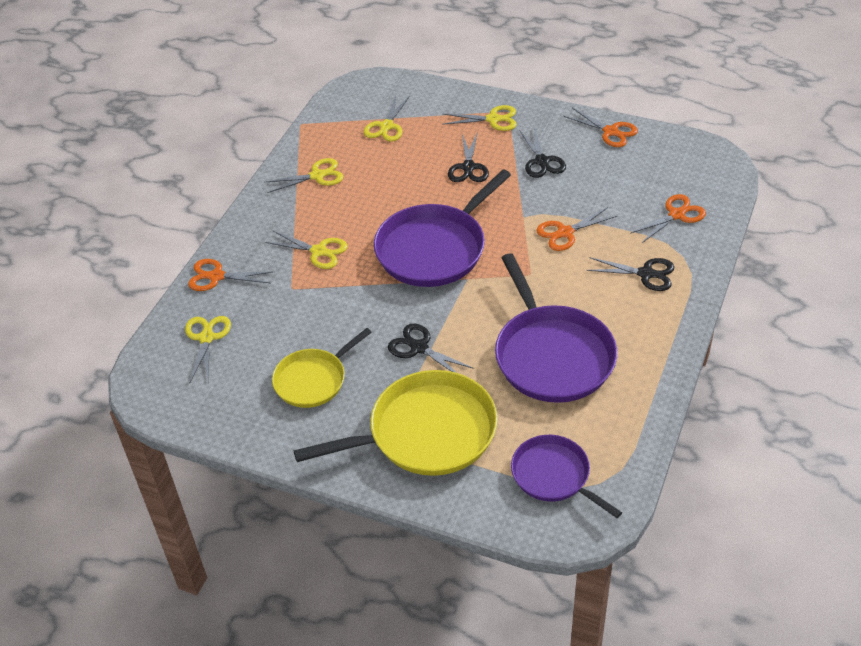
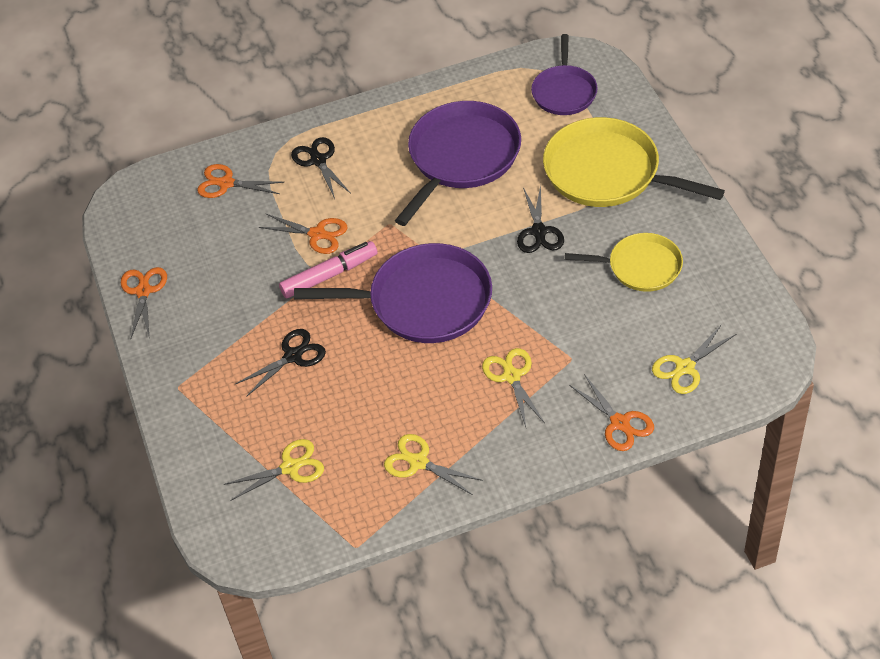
camera: 130 degrees left, 5 degrees up
yellow scissors [442,105,517,131] -> none
black scissors [519,128,566,178] -> none
none -> pink marker [279,241,378,298]

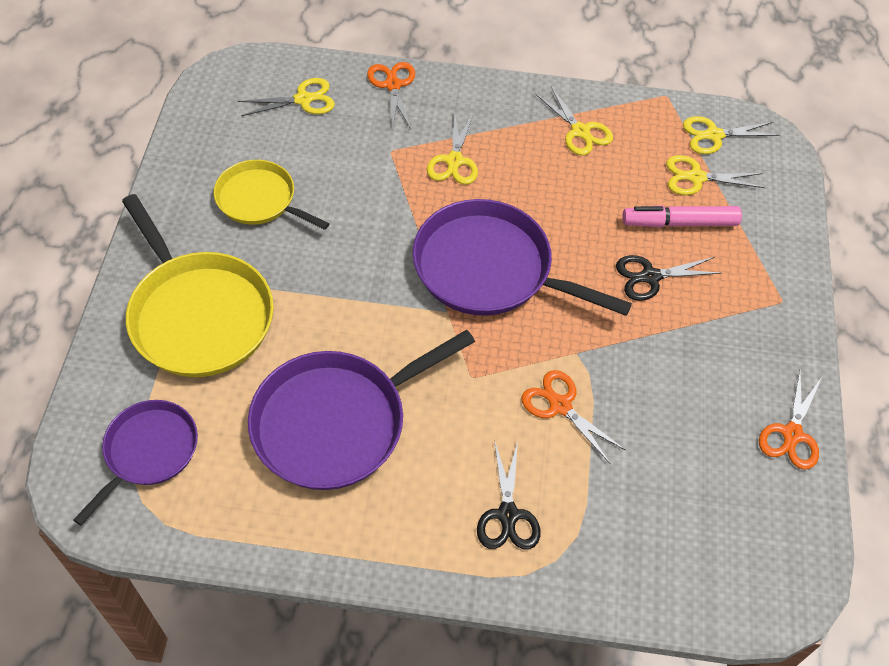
camera: 160 degrees left, 5 degrees up
orange scissors [197,164,284,198] -> none
pink marker [279,241,378,298] -> pink marker moved to [622,205,742,228]
black scissors [517,185,564,253] -> none
none -> yellow scissors [683,116,780,154]

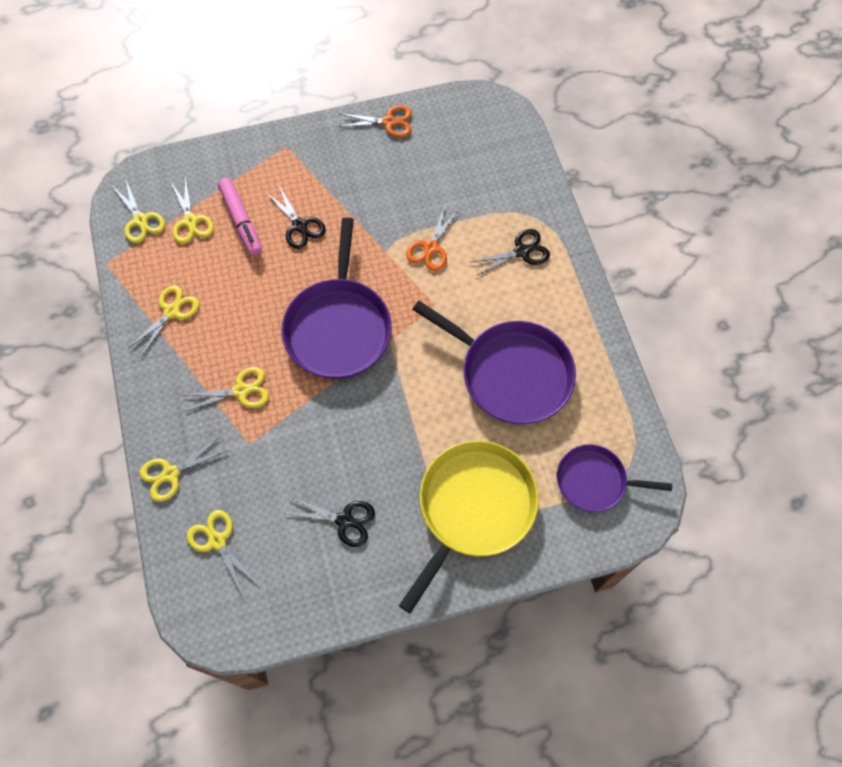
camera: 110 degrees left, 10 degrees up
yellow pan [213,160,330,230] -> black scissors [284,496,375,547]
orange scissors [367,62,415,129] -> yellow scissors [140,437,228,502]

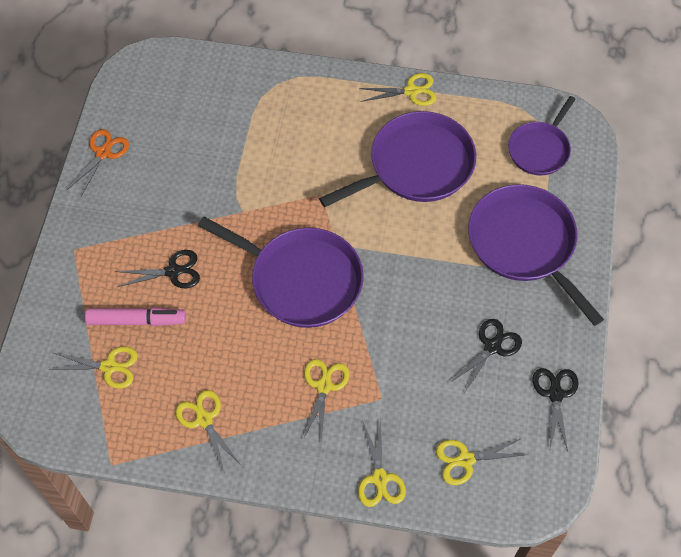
camera: 65 degrees left, 5 degrees down
yellow scissors [112,180,165,243] -> yellow scissors moved to [359,73,436,106]
yellow pan [399,441,539,614] -> purple pan [468,184,604,326]
orange scissors [406,203,460,271] -> none
black scissors [471,229,550,276] -> black scissors moved to [533,368,579,451]

